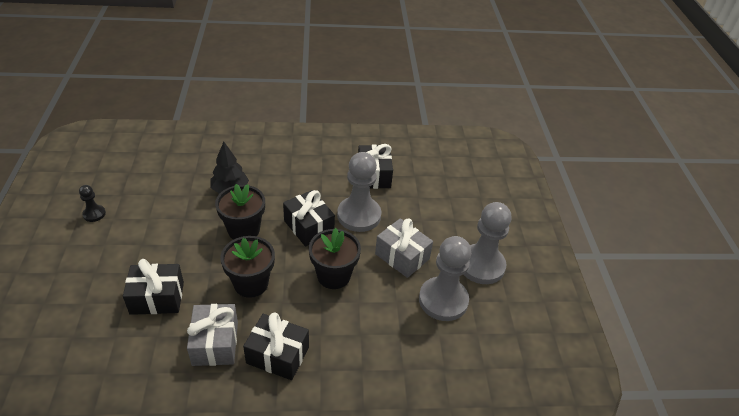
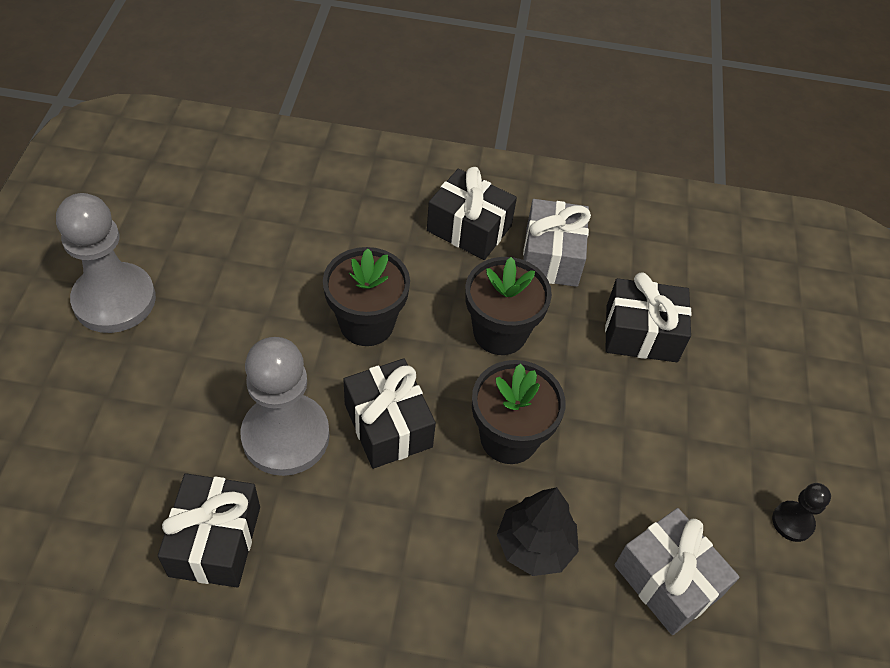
camera: 170 degrees left, 10 degrees up
grey gift [375,218,433,278] -> grey gift moved to [615,508,739,635]
grey pawn [419,236,471,321] -> none

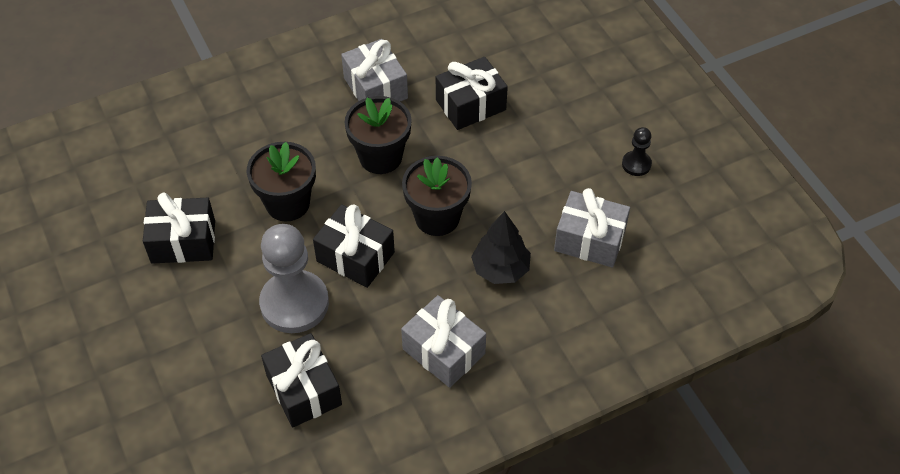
camera: 30 degrees left, 0 degrees up
grey pawn [56,193,156,333] -> none
black gift [427,167,517,260] -> black gift moved to [143,193,215,264]
none -> grey gift [401,295,486,388]

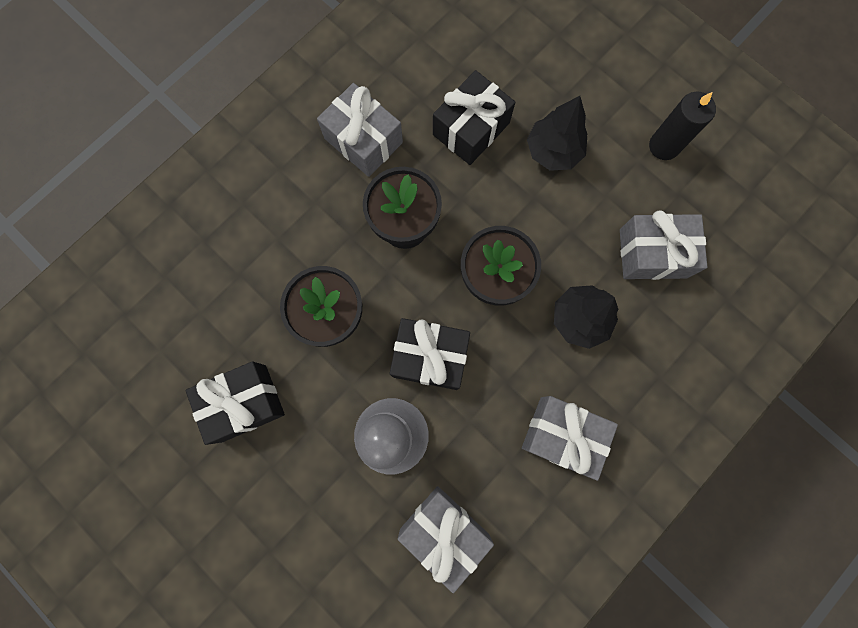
camera: 20 degrees left, 25 degrees up
black gift [261,333,342,428] -> grey gift [398,486,494,593]
black pawn [622,127,652,176] -> black candle [649,92,716,160]
none -> black tree [527,96,587,171]

